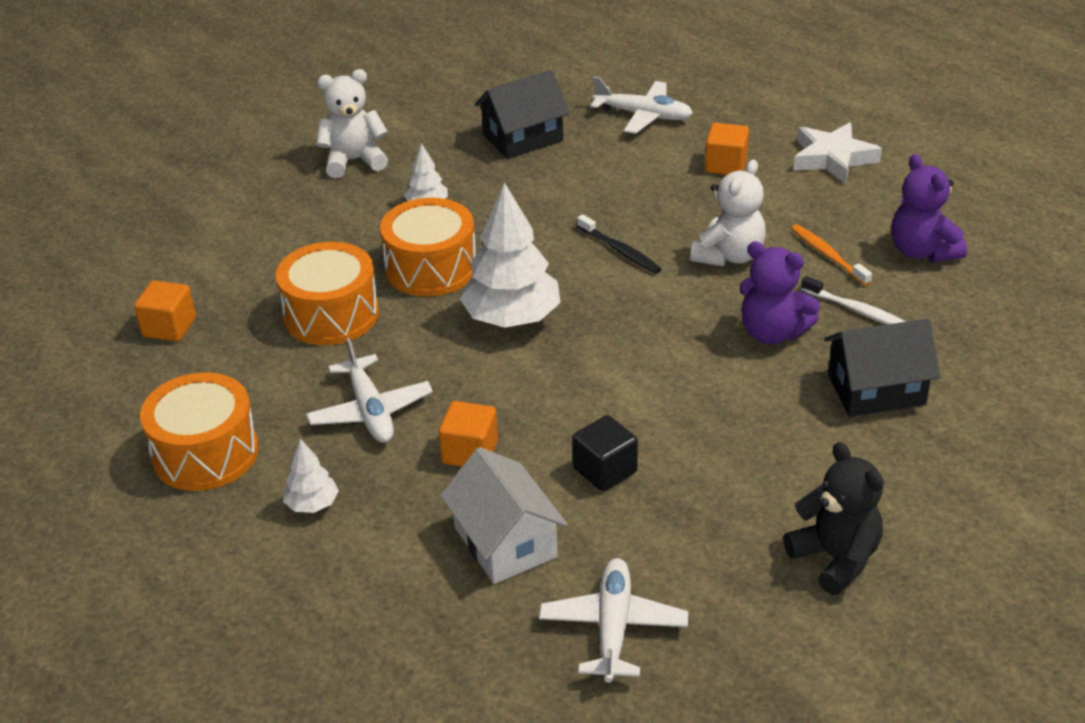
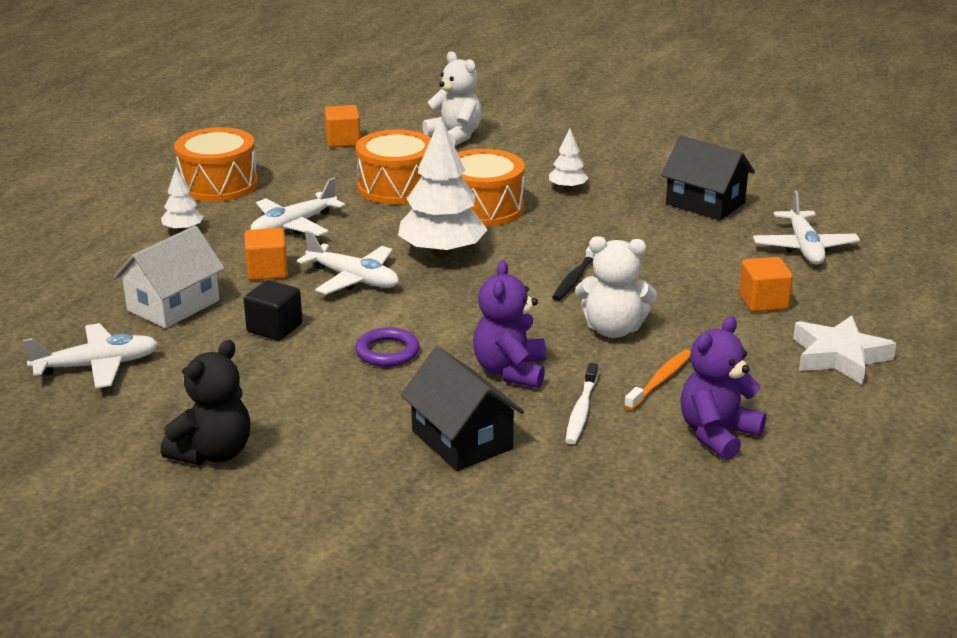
camera: 65 degrees right, 10 degrees down
white teddy bear [316,69,388,178] -> white teddy bear moved to [422,51,482,146]
none -> white plane [297,230,399,294]
none -> purple ring [355,327,419,367]

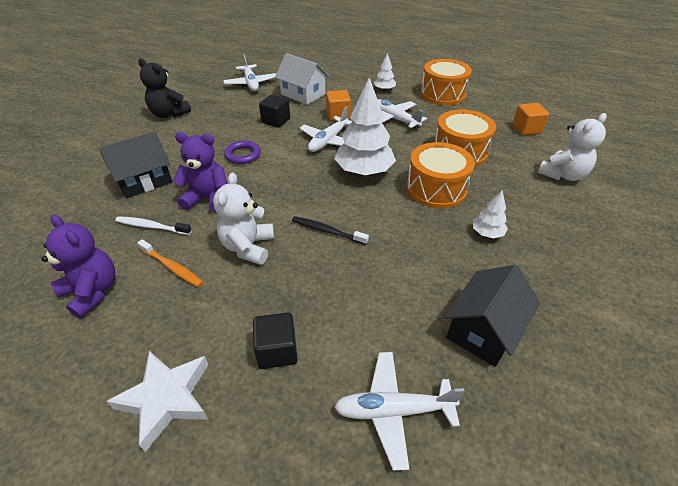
camera: 90 degrees right, 15 degrees up
orange cube [739,257,793,312] -> black cube [253,312,298,369]

